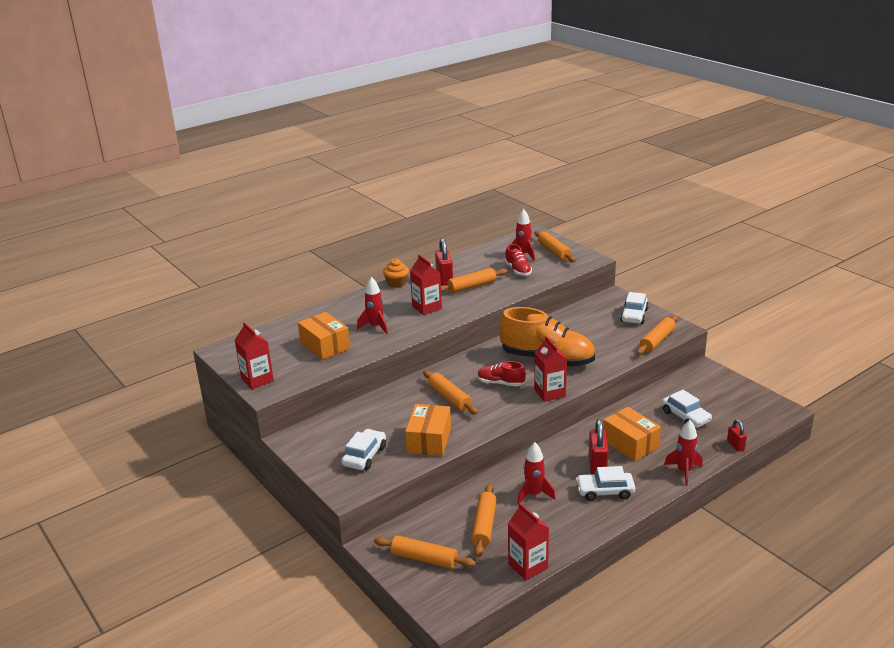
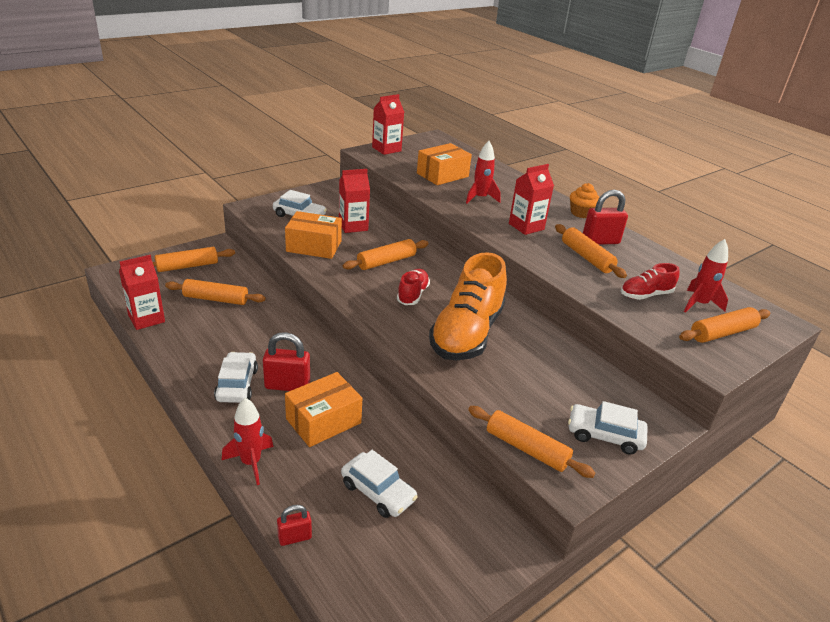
camera: 85 degrees right, 5 degrees up
orange rolling pin [374,535,476,569] -> orange rolling pin turned 45 degrees clockwise [153,247,235,272]
red rocket [517,442,556,505] -> none
red carton [534,336,567,402] -> red carton moved to [339,169,370,233]
white car [662,390,712,428] -> white car turned 105 degrees counterclockwise [341,450,418,518]

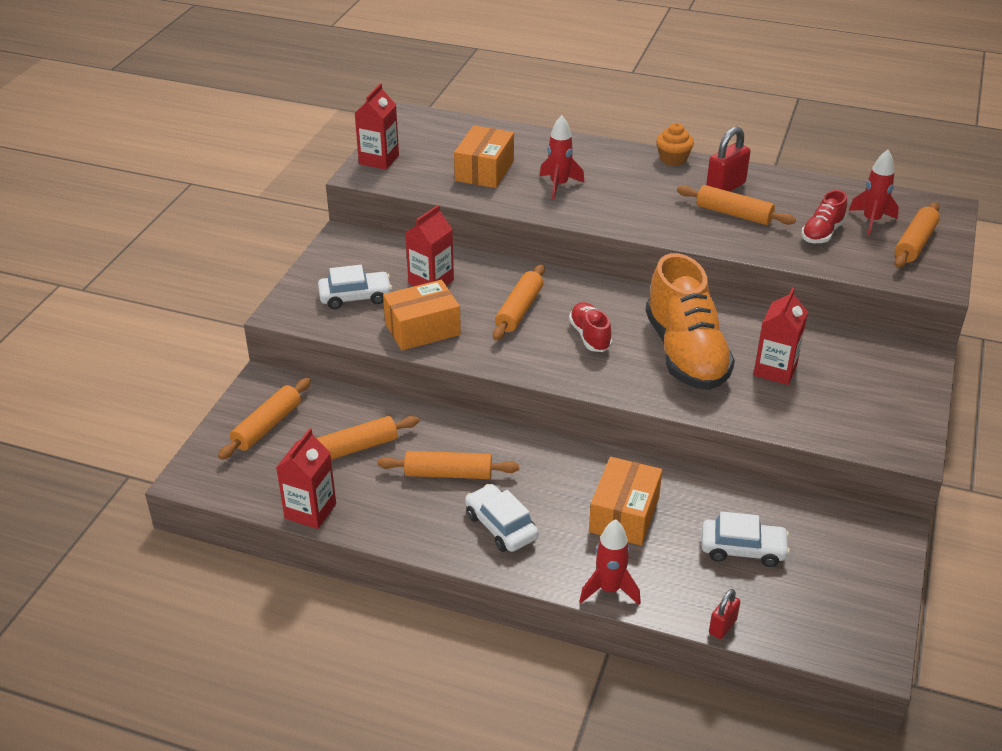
camera: 30 degrees left, 5 degrees up
red padlock [263,332,310,391] -> none
orange rolling pin [468,406,595,478] -> orange rolling pin moved to [377,451,519,479]
red carton [509,164,554,235] -> red carton moved to [753,288,808,385]
white car [568,401,648,455] -> none

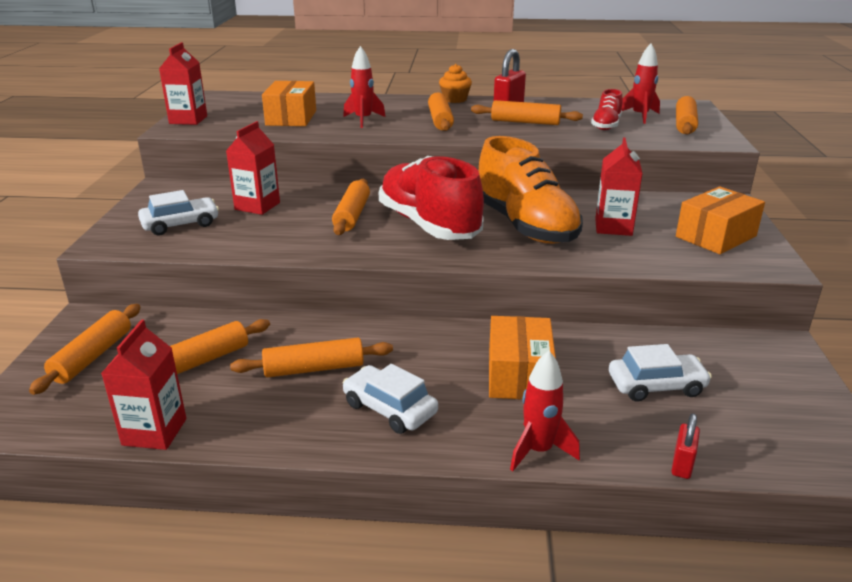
camera: 15 degrees left, 10 degrees down
orange box [383,280,461,350] -> orange box moved to [676,186,765,254]
red shoe [569,302,612,352] -> red shoe [379,156,484,240], size x2.07
none -> orange rolling pin [428,92,454,131]

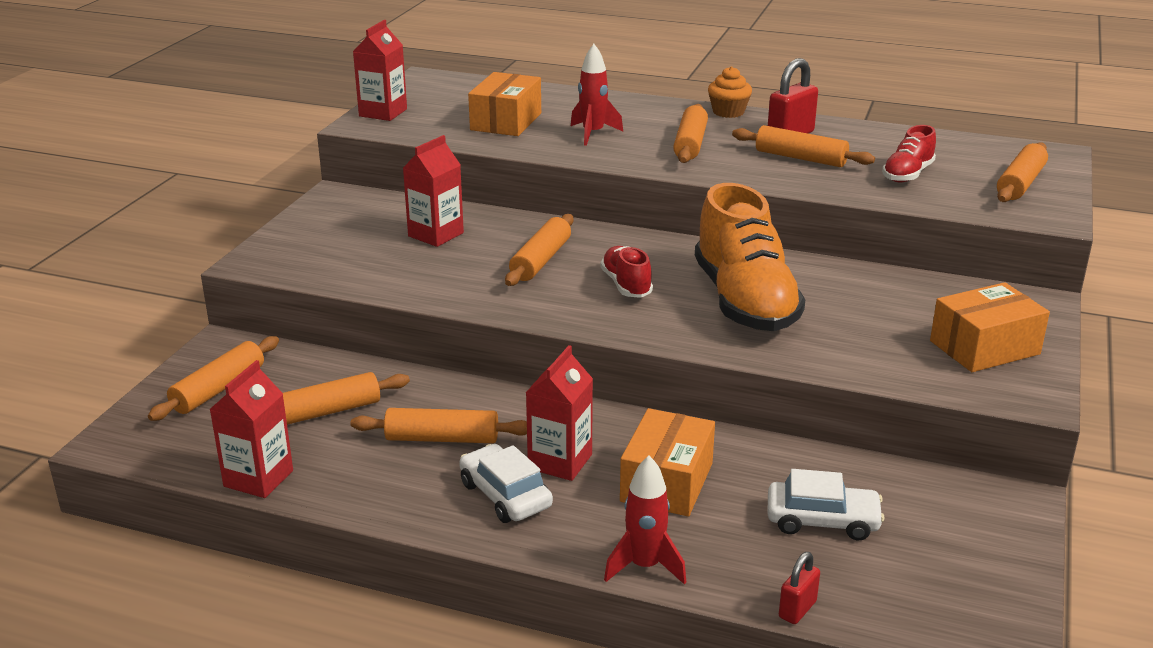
camera: 15 degrees right, 0 degrees up
white car [138,190,219,235] -> none
red shoe [379,156,484,240] -> red shoe [600,246,653,298], size x0.48
red carton [595,137,643,236] -> red carton moved to [526,345,593,481]
red rocket [621,44,660,124] -> none

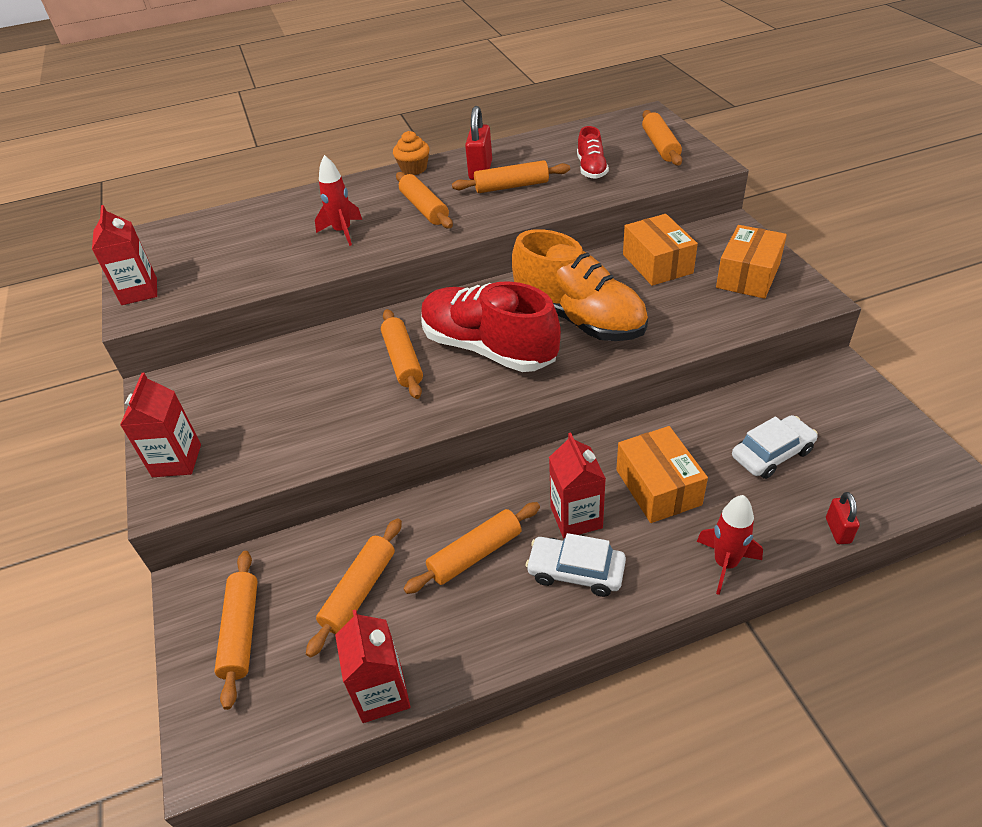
camera: 35 degrees left, 15 degrees up
red carton [403,135,464,247] -> red carton moved to [120,373,201,477]
orange box [468,72,541,136] -> orange box moved to [623,214,698,286]
red shoe [600,246,653,298] -> red shoe [421,281,561,372], size x2.07

